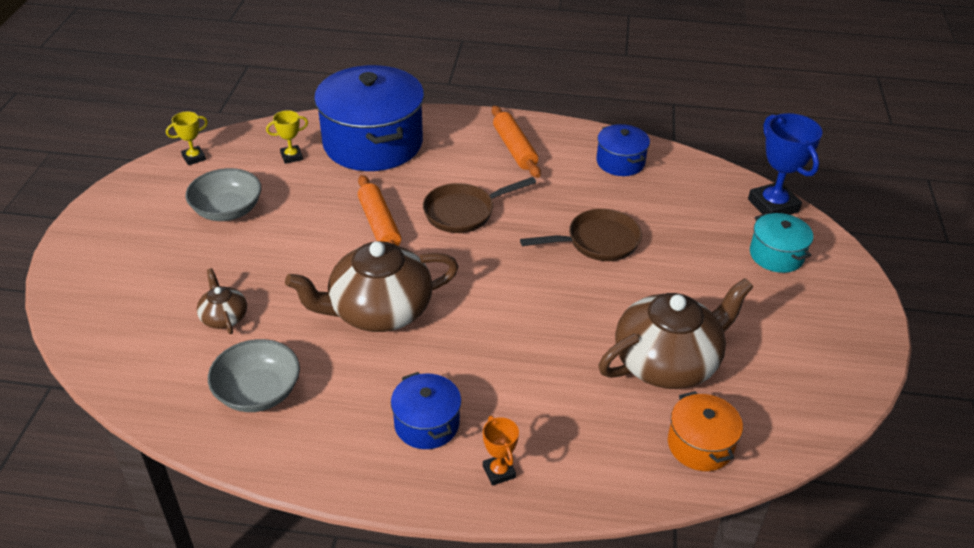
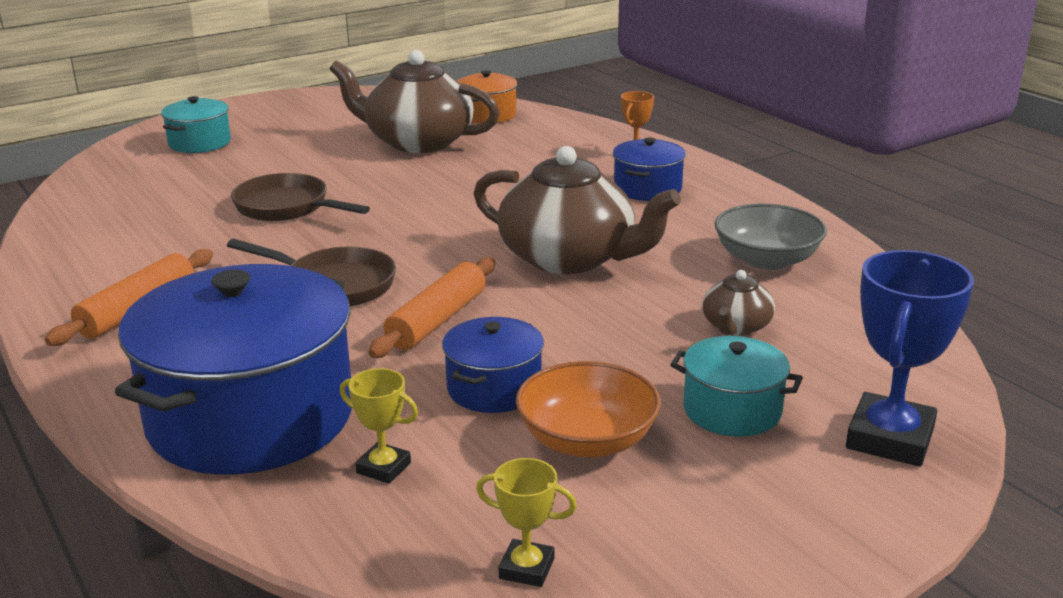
camera: 130 degrees left, 15 degrees down
grey bowl [185,168,261,221] -> orange bowl [516,361,661,457]
blue pot [596,124,650,176] -> blue pot moved to [442,317,544,413]
blue trophy [748,113,823,215] -> blue trophy moved to [846,250,974,467]
none -> turquoise pot [670,336,803,437]

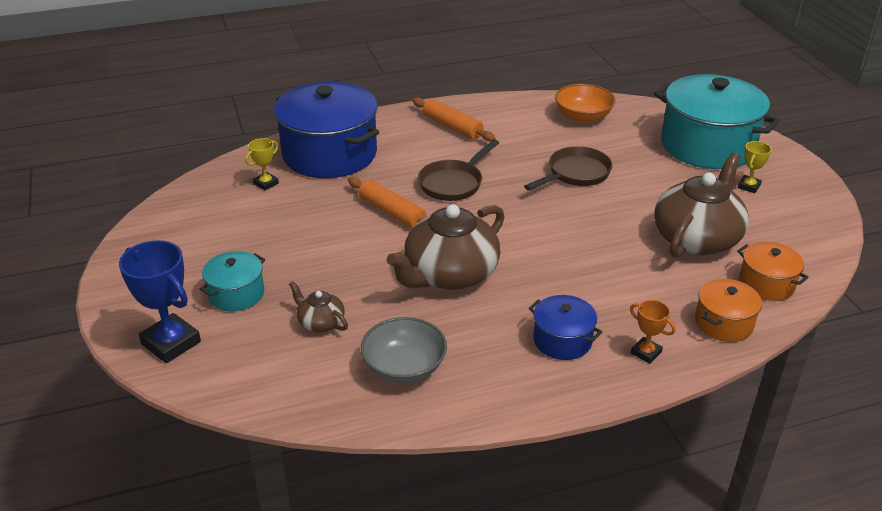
camera: 105 degrees right, 10 degrees up
turquoise pot [161,96,231,153] -> turquoise pot [654,74,780,169], size x2.08
blue pot [442,317,544,413] -> none
yellow trophy [476,458,577,587] -> yellow trophy moved to [738,141,772,193]
orange bowl [516,361,661,457] -> orange bowl moved to [555,84,616,123]
none -> orange pot [695,279,762,342]

